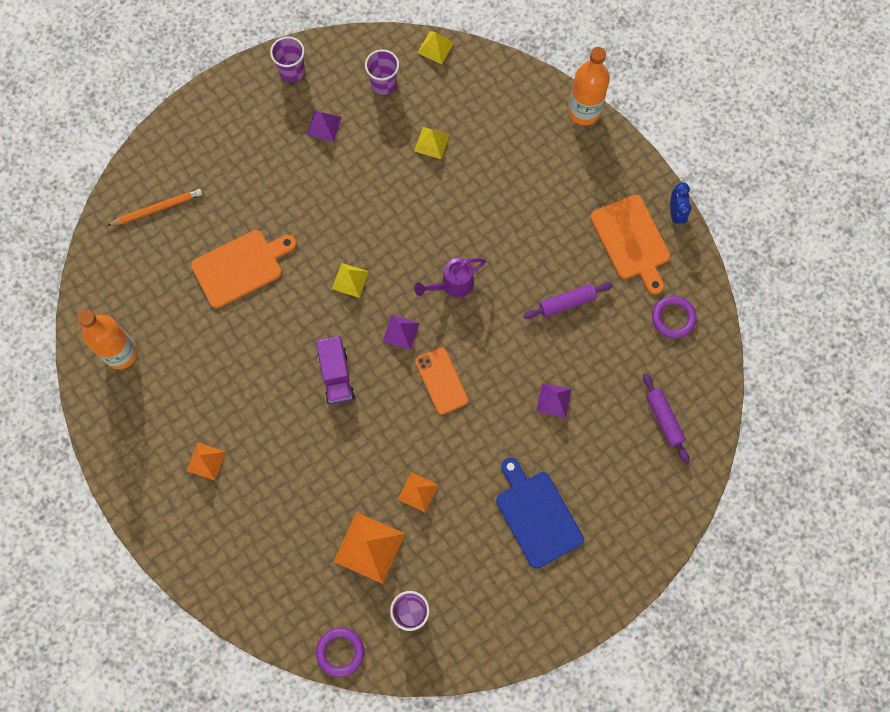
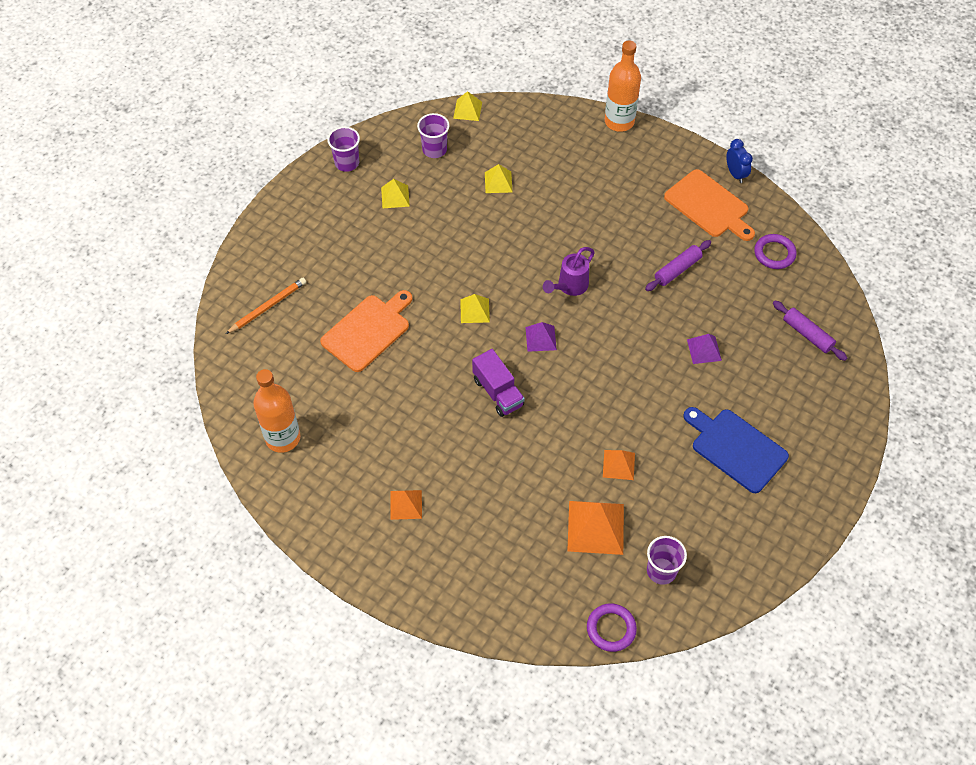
camera: 20 degrees left, 15 degrees down
purple pyramid [307,111,341,142] -> yellow pyramid [381,179,410,208]
orange phone [415,347,468,414] -> none

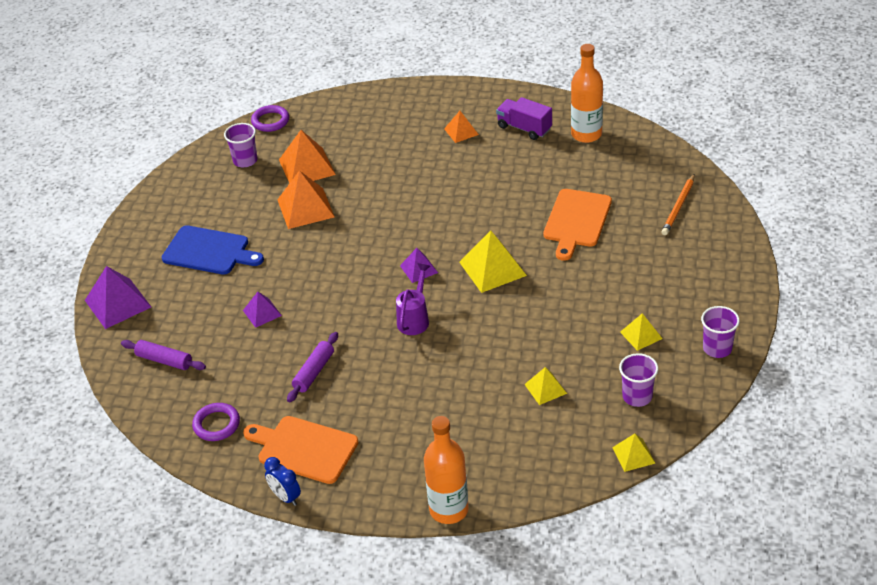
camera: 160 degrees right, 15 degrees down
yellow pyramid [460,294,490,323] -> yellow pyramid [459,230,527,293], size x1.74
purple truck [472,349,525,417] -> purple truck moved to [496,97,552,140]
orange pyramid [603,450,635,480] -> orange pyramid [277,170,335,229], size x1.74
none -> purple pyramid [85,266,151,329]

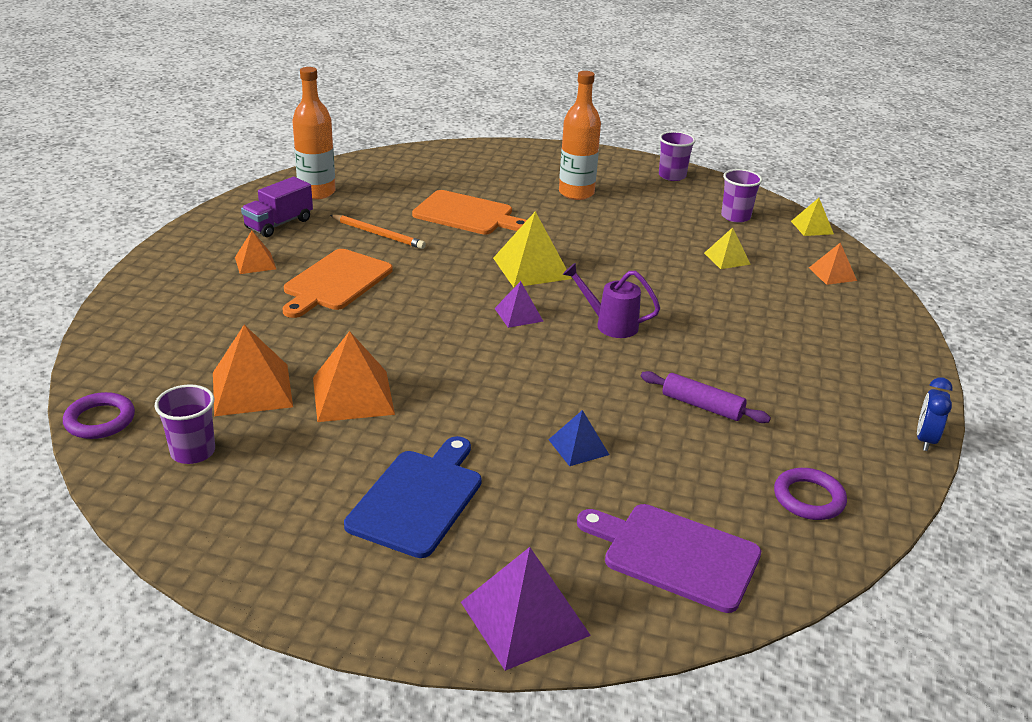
camera: 90 degrees left, 10 degrees down
purple rolling pin [121,340,206,370] -> purple cutting board [577,504,761,613]
purple pyramid [243,292,282,328] -> blue pyramid [548,410,609,466]
orange cutting board [243,416,359,484] -> orange cutting board moved to [283,249,392,318]
blue clock [264,457,301,506] -> blue clock turned 150 degrees clockwise [917,377,953,451]
orange bottle [424,416,469,524] -> orange bottle moved to [559,71,601,200]
yellow pyramid [620,313,663,351] -> none
orange pencil [661,174,695,235] -> orange pencil moved to [330,215,426,249]
none -> orange pyramid [809,242,857,285]

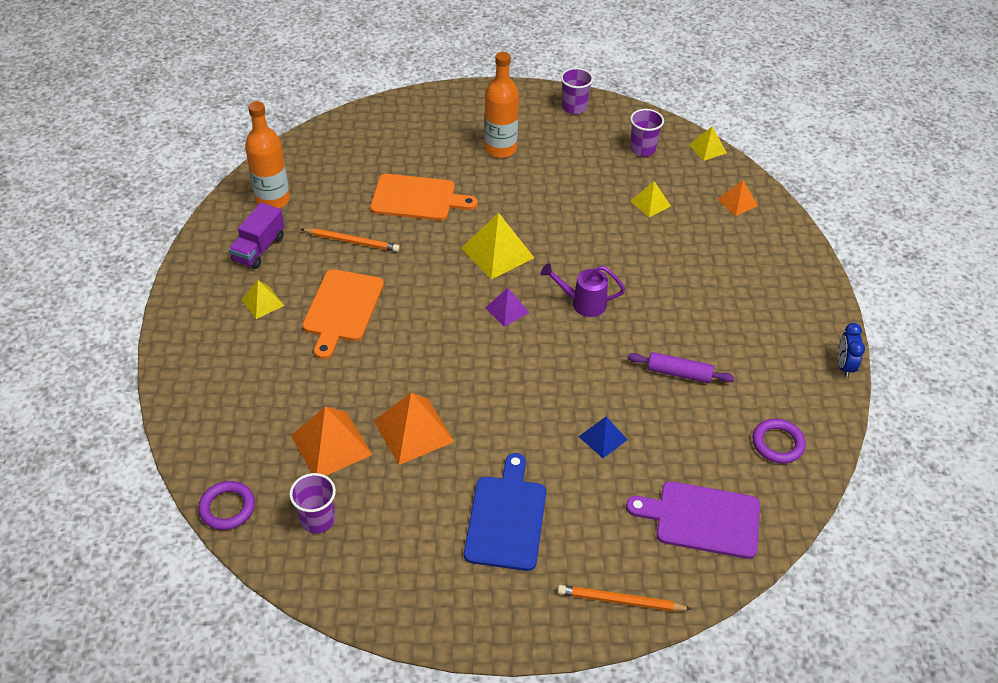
camera: 15 degrees left, 15 degrees up
orange pyramid [235,231,276,274] -> yellow pyramid [241,280,284,319]
purple pyramid [461,547,591,671] -> orange pencil [558,585,691,611]

